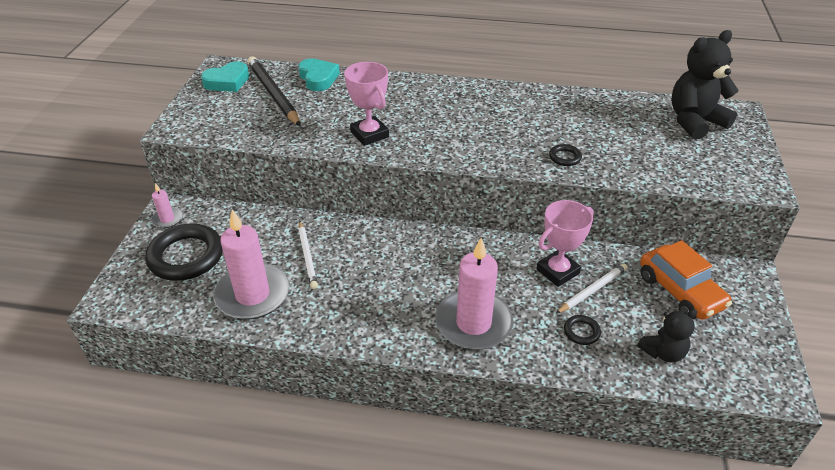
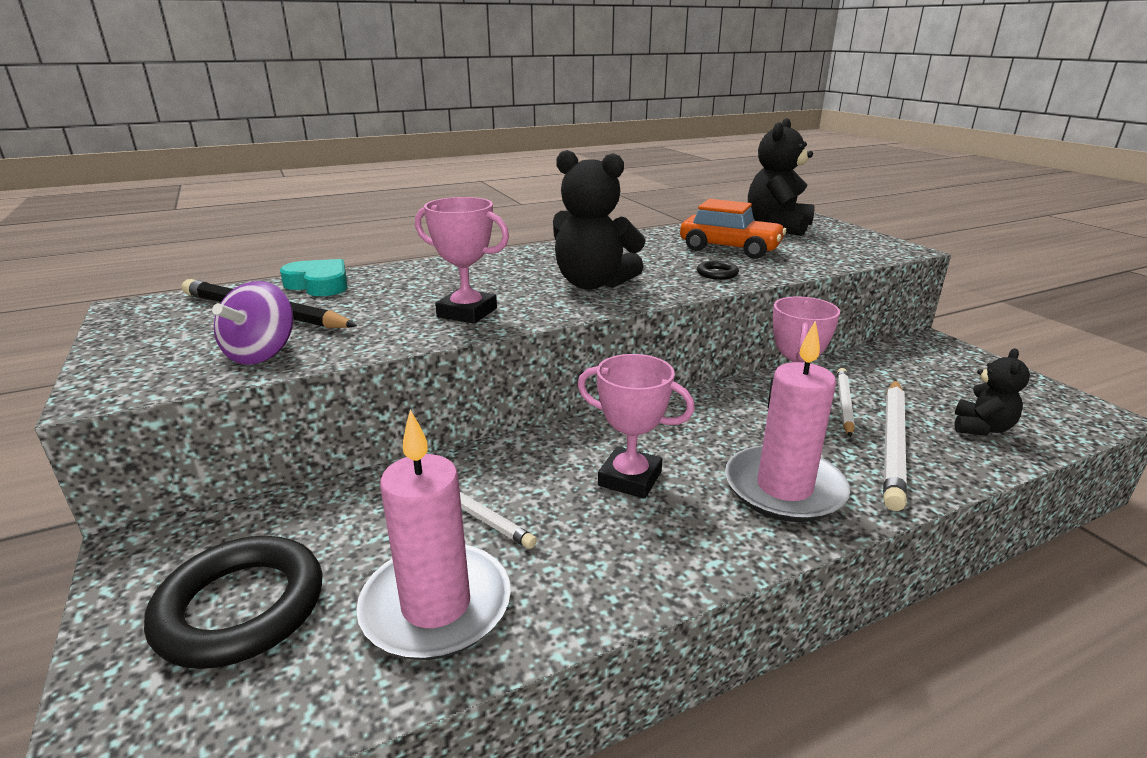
camera: 35 degrees left, 15 degrees down
pink candle [151,183,183,228] -> none
turquoise heart [201,62,249,92] -> none
black ring [564,315,601,345] -> white pencil [883,380,907,511]
orange car [640,240,732,320] -> orange car moved to [680,199,786,259]
none -> purple spinning top [212,281,293,364]
none -> black teddy bear [553,150,646,290]
none -> pink trophy [578,354,695,499]

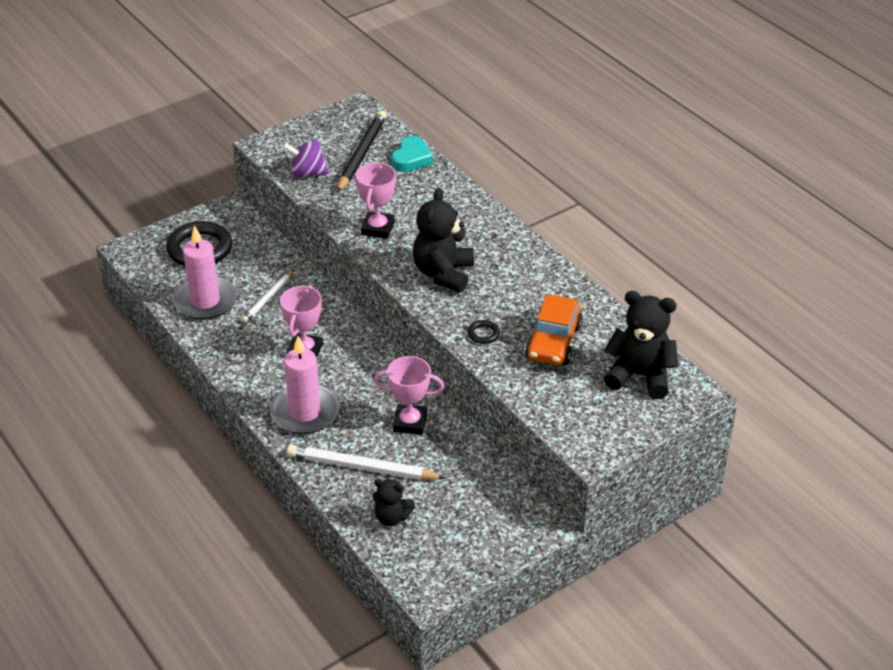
camera: 80 degrees right, 15 degrees up
white pencil [837,368,855,437] -> none

